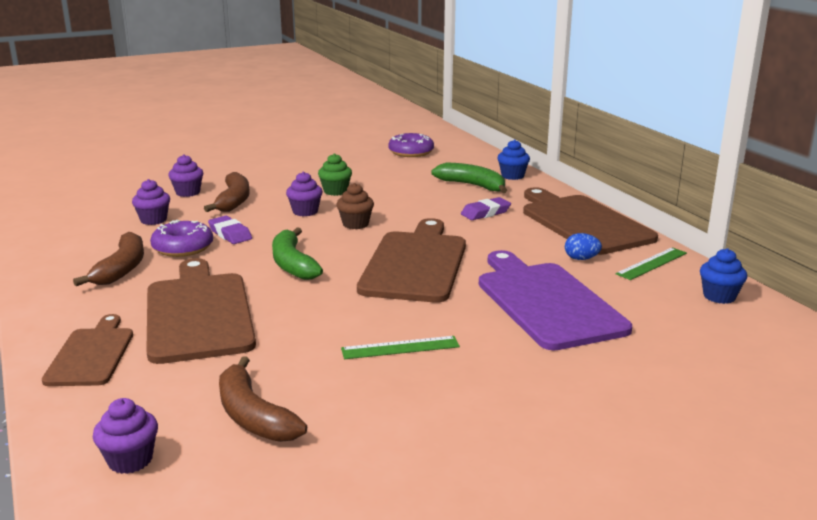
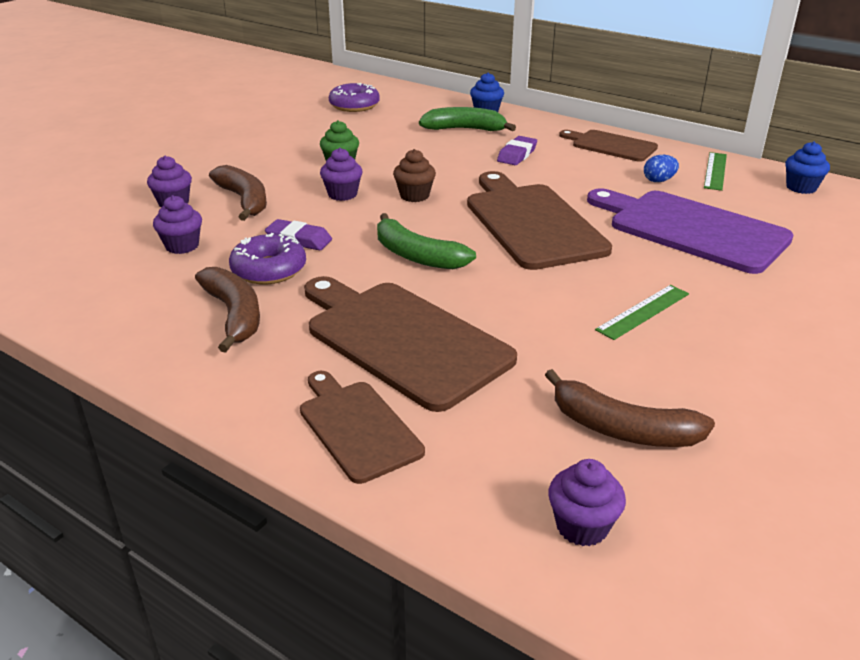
camera: 30 degrees left, 10 degrees up
brown cutting board [523,187,658,255] -> brown cutting board [559,130,658,162], size x0.59

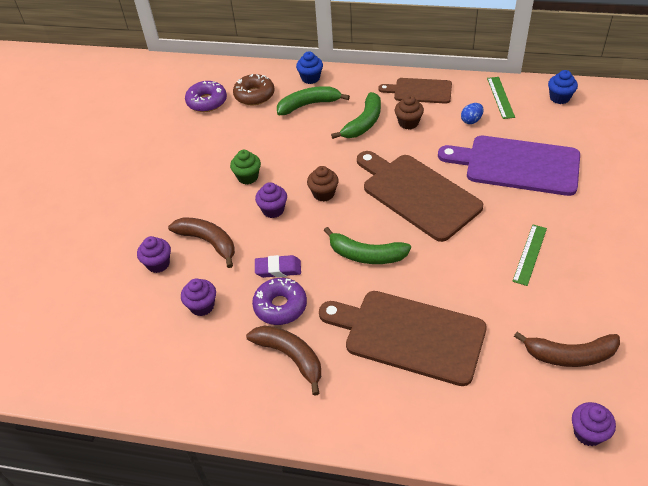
camera: 20 degrees left, 15 degrees up
brown cutting board [300,371,425,484] -> none
purple eraser [497,136,537,165] -> green banana [331,92,381,139]
none -> brown donut [233,74,275,105]
none -> brown cupcake [395,95,424,130]

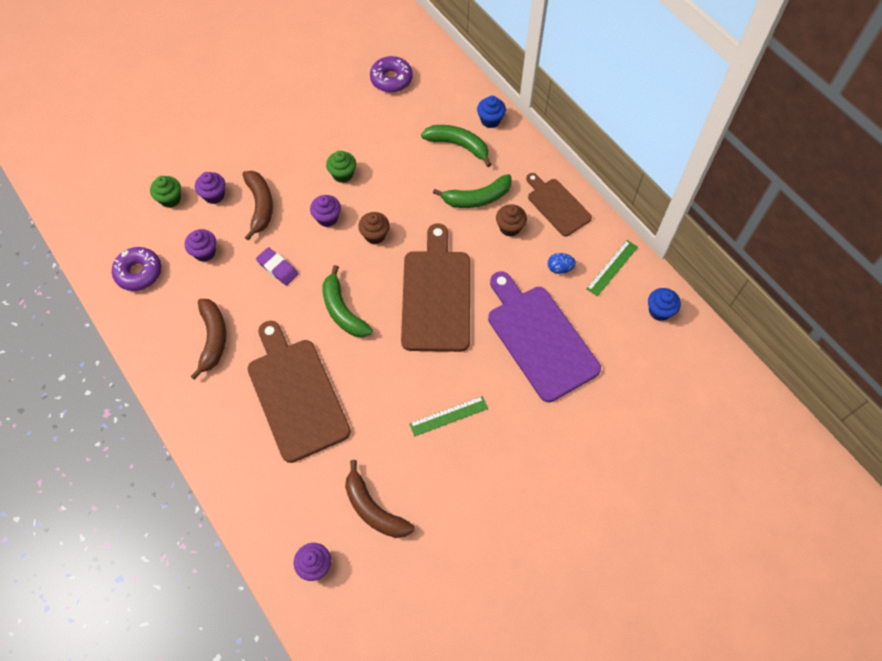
camera: 40 degrees right, 15 degrees up
brown donut [233,74,275,105] -> none
purple donut [252,278,307,325] -> purple donut moved to [112,247,161,291]
none -> green cupcake [150,176,181,208]

